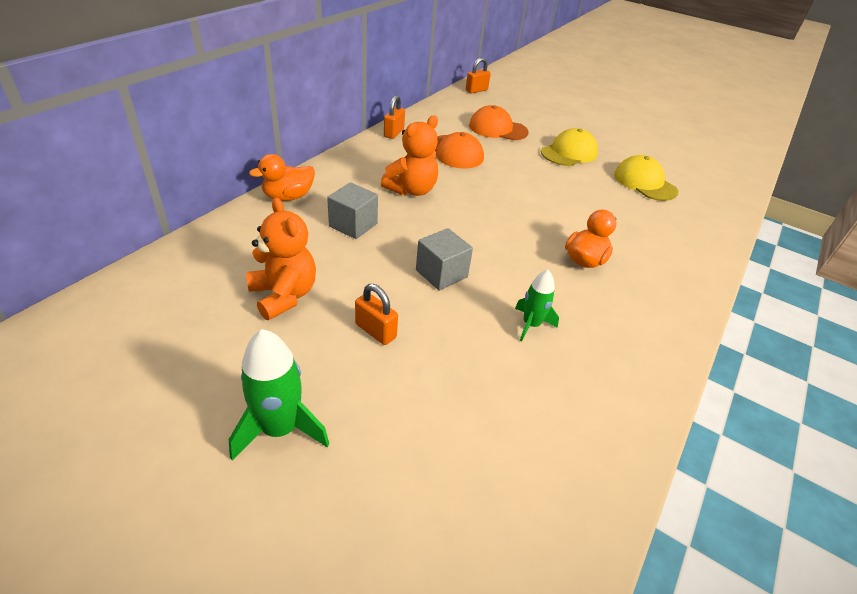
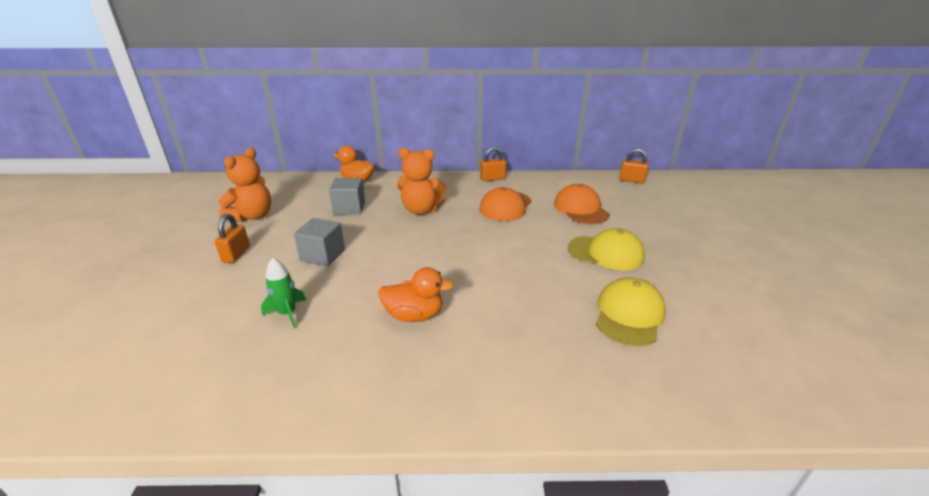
camera: 60 degrees right, 10 degrees down
green rocket [229,329,329,460] -> none

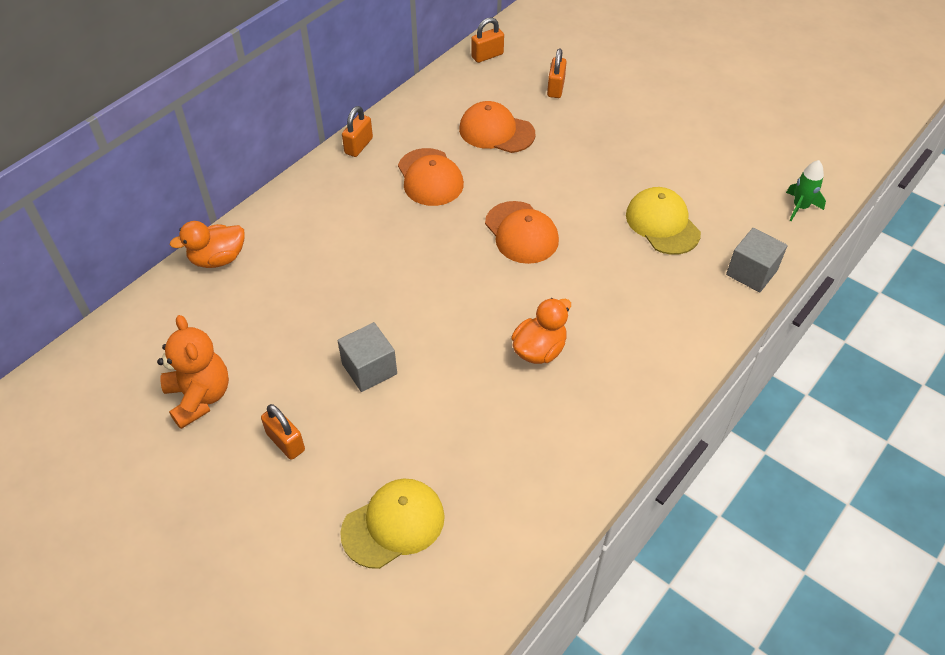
camera: 50 degrees left, 20 degrees up
green rocket [261,258,306,328] -> green rocket moved to [786,160,826,221]
grey cube [329,178,365,215] -> grey cube moved to [726,228,787,292]
orange teddy bear [397,148,447,215] -> none
yellow cap [568,228,645,270] -> yellow cap moved to [340,479,445,569]
none -> orange cap [485,201,559,264]
none -> orange padlock [547,49,567,98]

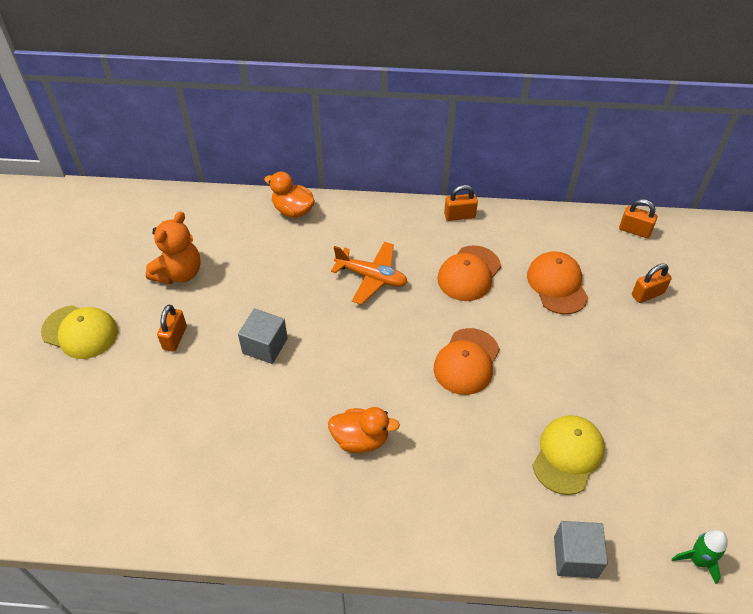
camera: 55 degrees right, 0 degrees up
yellow cap [340,479,445,569] -> yellow cap moved to [41,305,118,359]
none -> orange plane [331,242,408,305]

